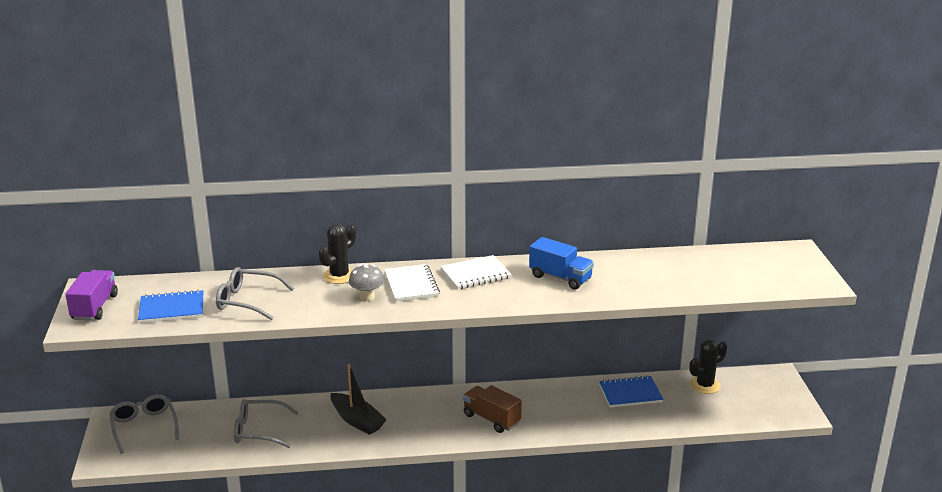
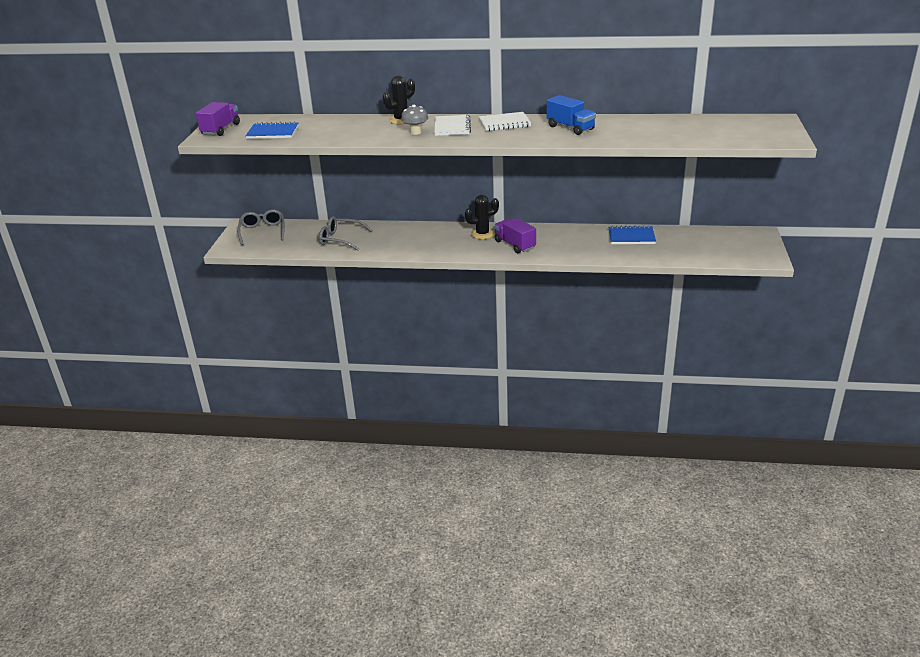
camera: 15 degrees right, 5 degrees up
grey glasses [216,267,294,320] -> none
black boat [330,364,387,435] -> none
brown truck [463,385,522,433] -> purple truck [494,218,536,253]
black cactus [689,340,727,394] -> black cactus moved to [465,195,499,239]

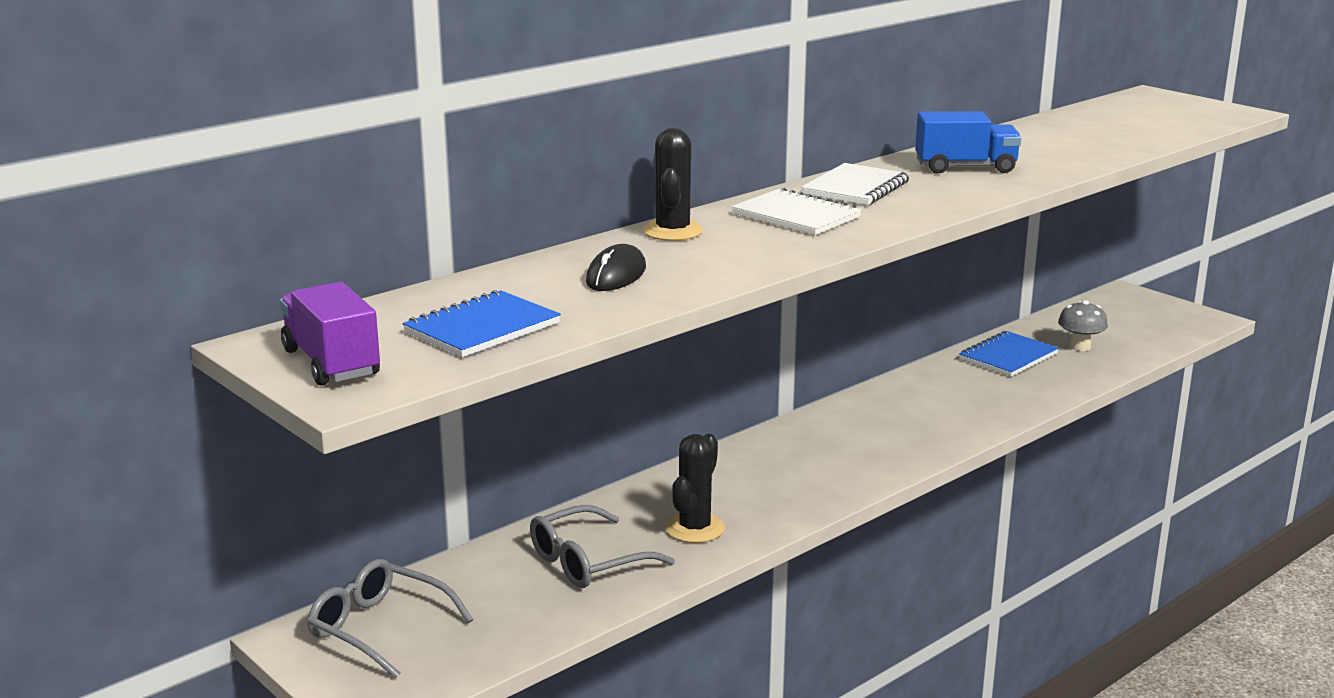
camera: 50 degrees left, 10 degrees down
grey mushroom [401,105,428,135] -> grey mushroom moved to [1058,300,1108,351]
black cactus [465,195,499,239] -> black cactus moved to [665,434,725,543]
purple truck [494,218,536,253] -> none
none -> black mouse [586,244,646,291]

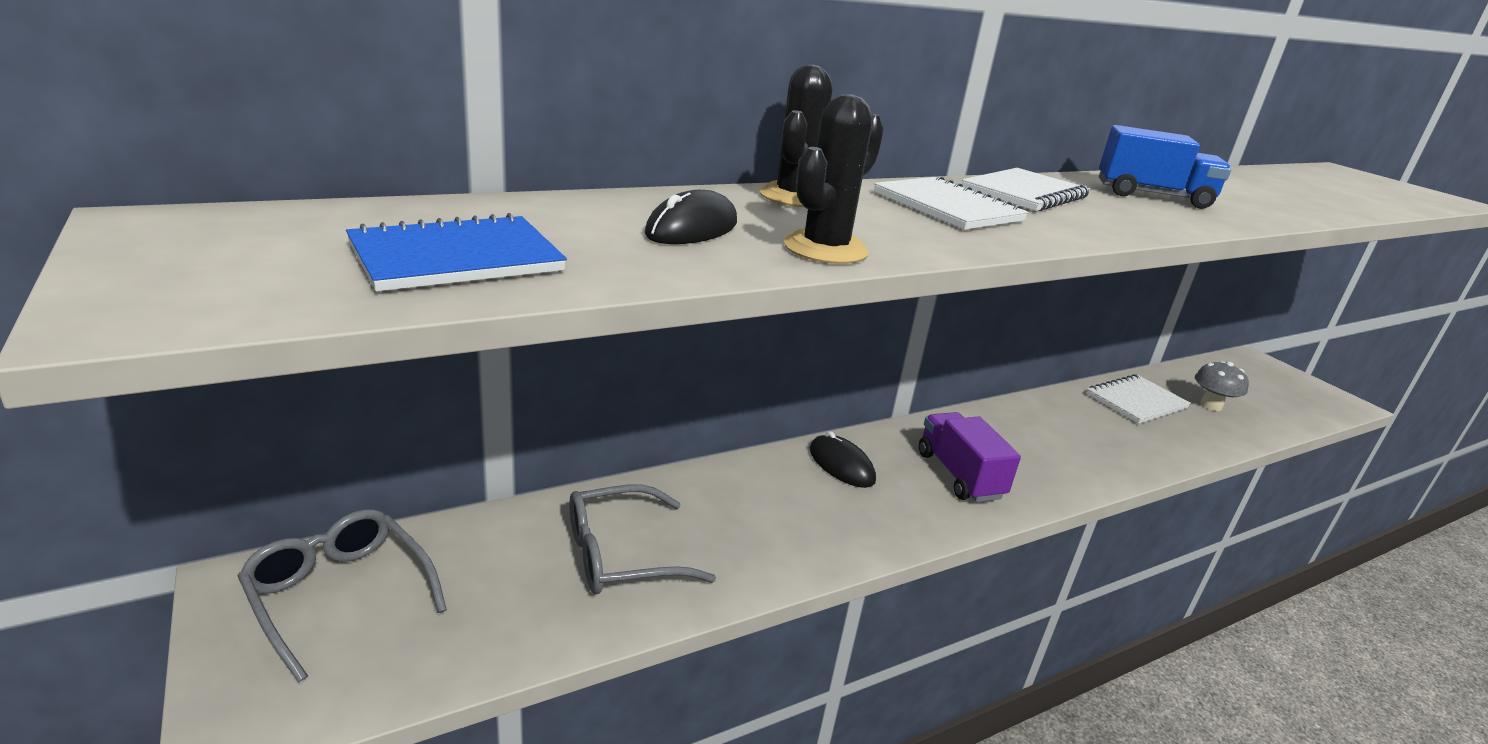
camera: 10 degrees right, 5 degrees up
purple truck [280,282,380,386] -> purple truck moved to [919,412,1021,502]
black cactus [665,434,725,543] -> black cactus moved to [784,94,884,264]
blue notebook [959,331,1059,377] -> white notebook [1087,374,1191,424]
none -> black mouse [810,431,876,488]

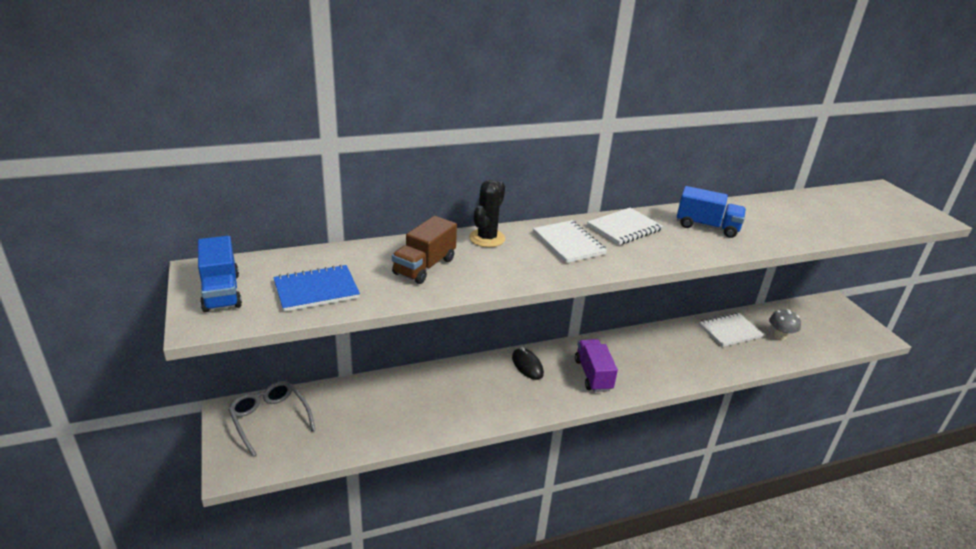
camera: 10 degrees right, 5 degrees up
grey glasses [569,484,716,594] -> none
black mouse [644,190,737,244] -> brown truck [392,216,457,284]
black cactus [784,94,884,264] -> none
none -> blue truck [198,236,242,312]

